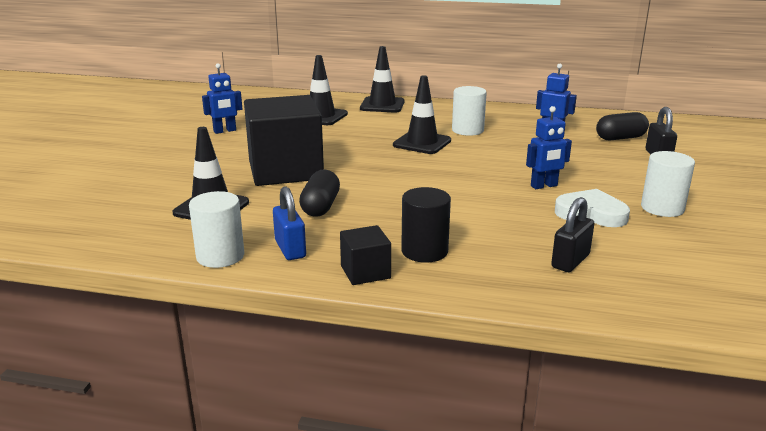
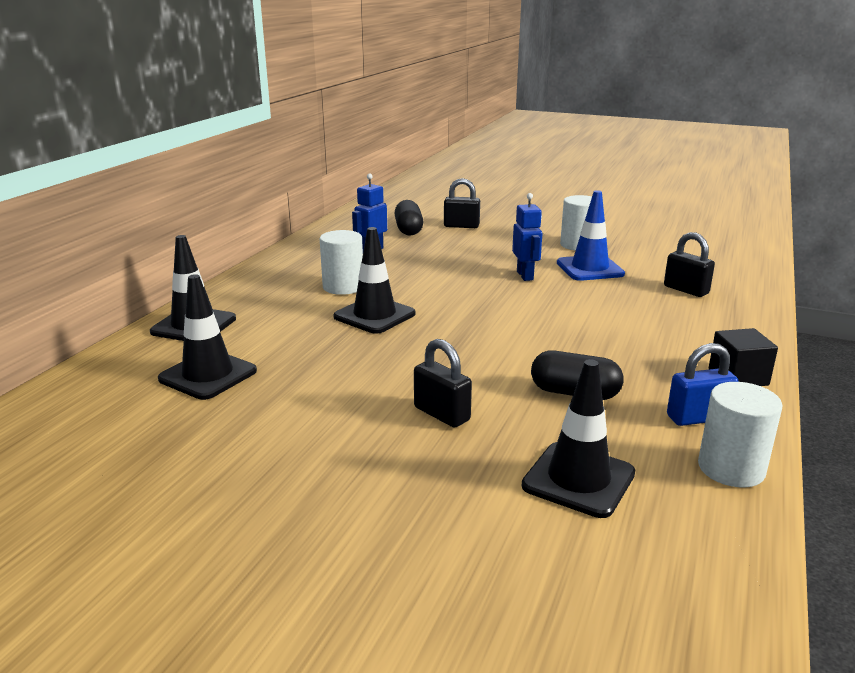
camera: 80 degrees left, 0 degrees up
blue robot [202,63,242,134] -> none
black cube [244,95,324,186] -> black padlock [414,339,472,428]
black cylinder [401,187,451,263] -> none
white heart [555,189,630,227] -> blue traffic cone [557,190,625,281]

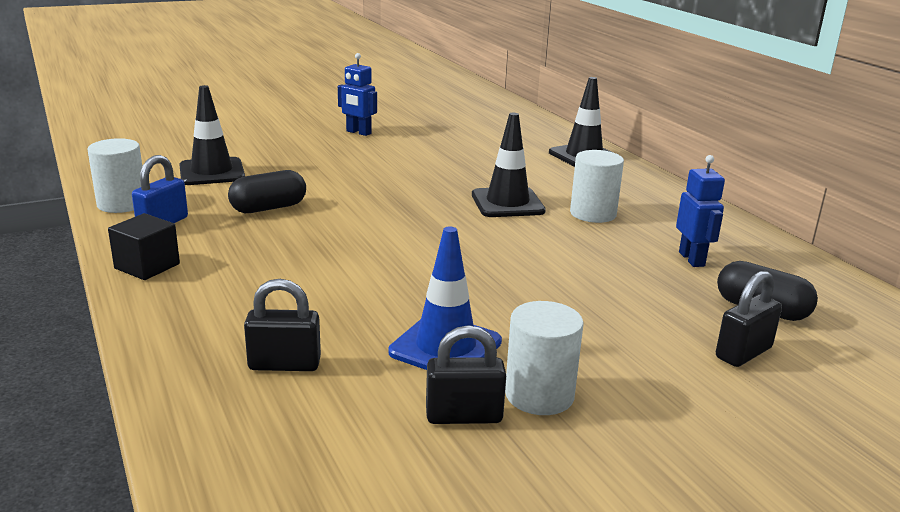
camera: 130 degrees right, 0 degrees up
black traffic cone [158,274,257,400] -> none
black padlock [414,339,472,428] -> black padlock moved to [426,325,506,424]
blue robot [512,193,542,281] -> blue robot moved to [338,53,377,136]

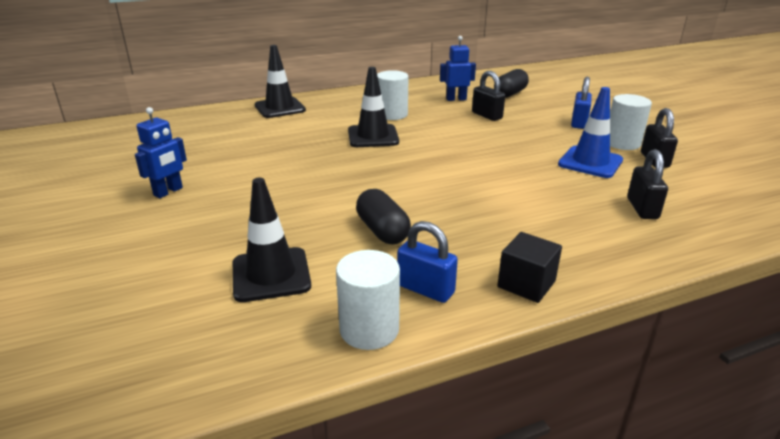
camera: 85 degrees left, 5 degrees up
black padlock [716,271,782,367] -> black padlock moved to [472,71,505,121]
none -> blue padlock [571,77,592,129]

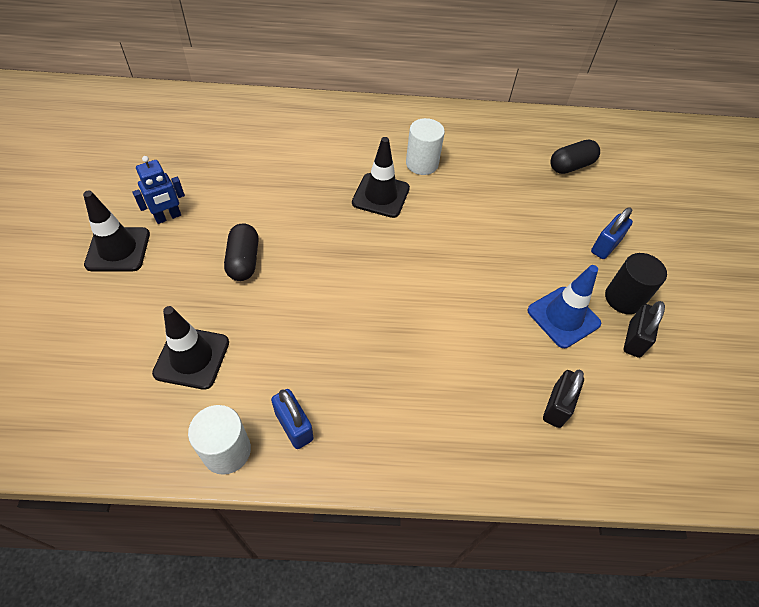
camera: 20 degrees right, 25 degrees up
black traffic cone [255,45,306,118] -> black traffic cone moved to [83,191,150,271]
black capsule [356,189,411,244] -> black capsule moved to [224,223,259,281]
blue robot [440,36,476,101] -> none
black padlock [472,71,505,121] -> none
black cube [497,232,562,303] -> none
white cylinder [610,94,652,150] -> black cylinder [605,253,667,314]

